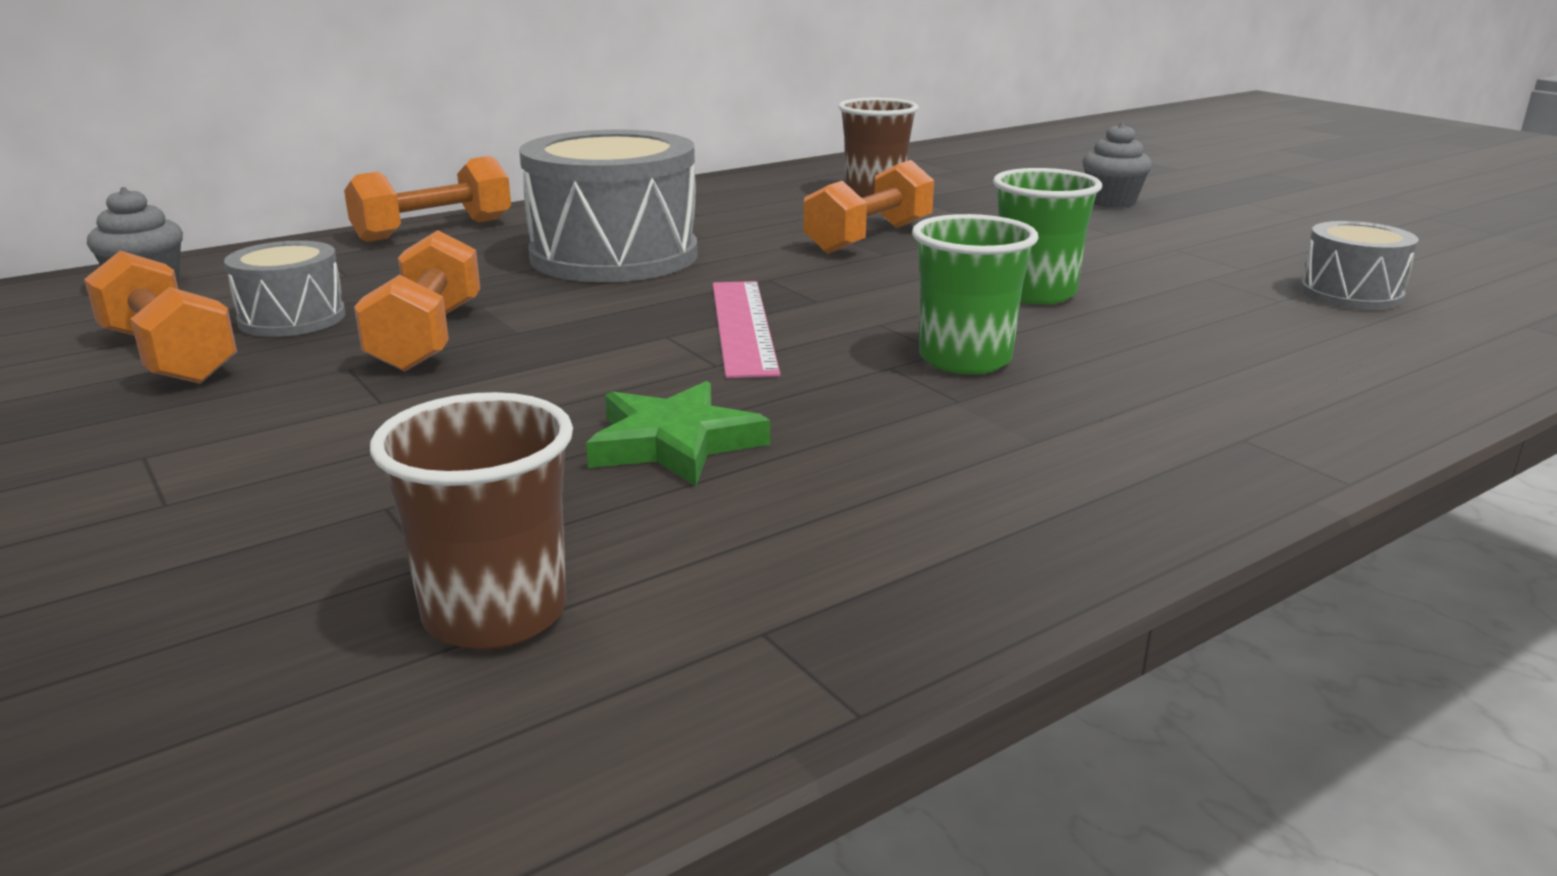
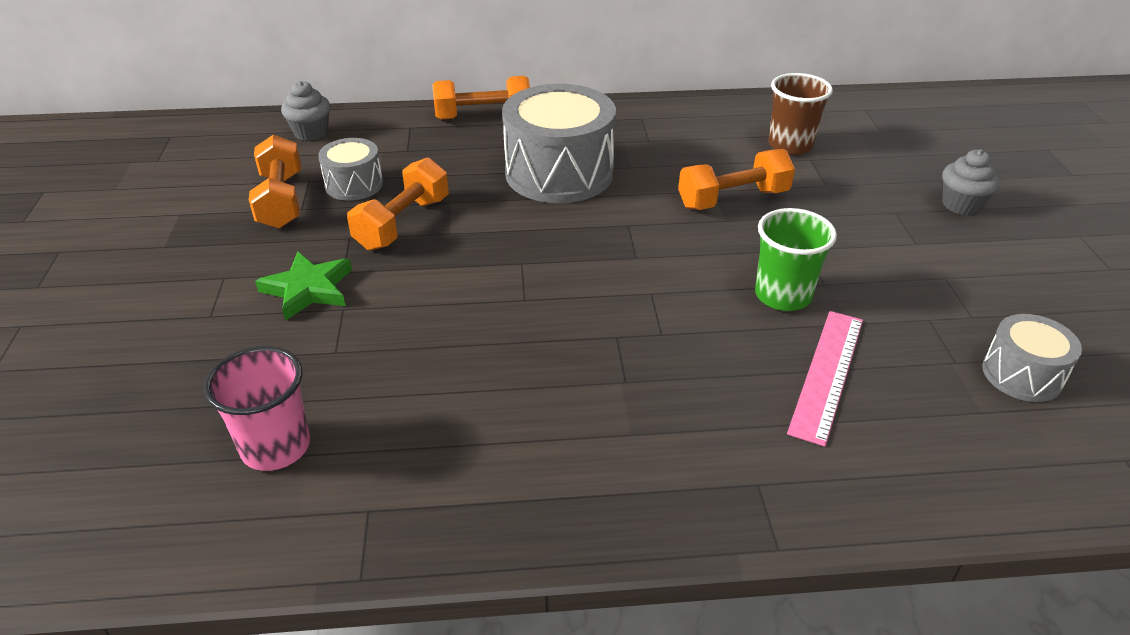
camera: 30 degrees right, 15 degrees up
brown cup [370,392,573,650] -> pink cup [204,346,310,471]
green star [586,381,770,486] -> green star moved to [255,252,352,321]
pink ruler [713,281,780,378] -> pink ruler moved to [787,311,863,447]
green cup [912,214,1039,374] -> none

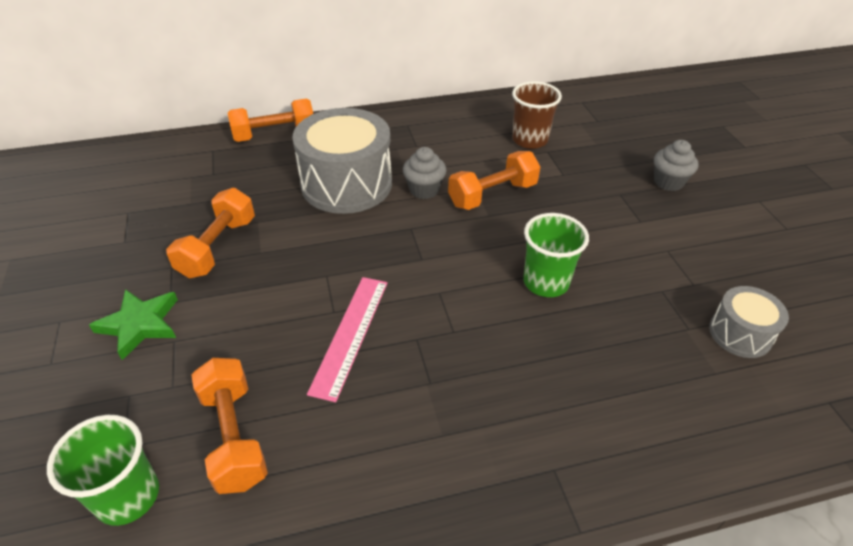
camera: 10 degrees left, 5 degrees up
pink cup [204,346,310,471] -> green cup [47,415,159,526]
orange dumbbell [249,135,301,229] -> orange dumbbell moved to [191,358,268,494]
grey cupcake [281,81,330,141] -> grey cupcake moved to [403,147,447,199]
grey drum [318,138,383,201] -> none
pink ruler [787,311,863,447] -> pink ruler moved to [307,277,388,402]

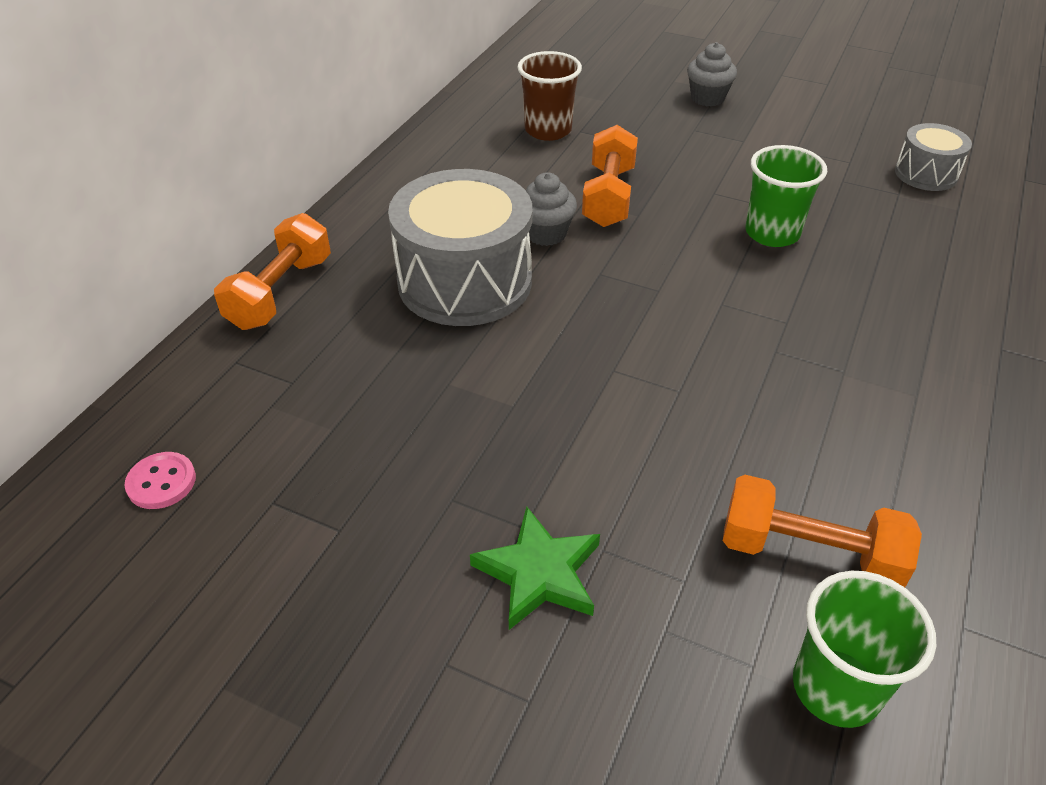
camera: 50 degrees left, 0 degrees up
orange dumbbell [166,188,255,279] -> none
pink ruler [307,277,388,402] -> none
none -> pink button [125,452,196,509]

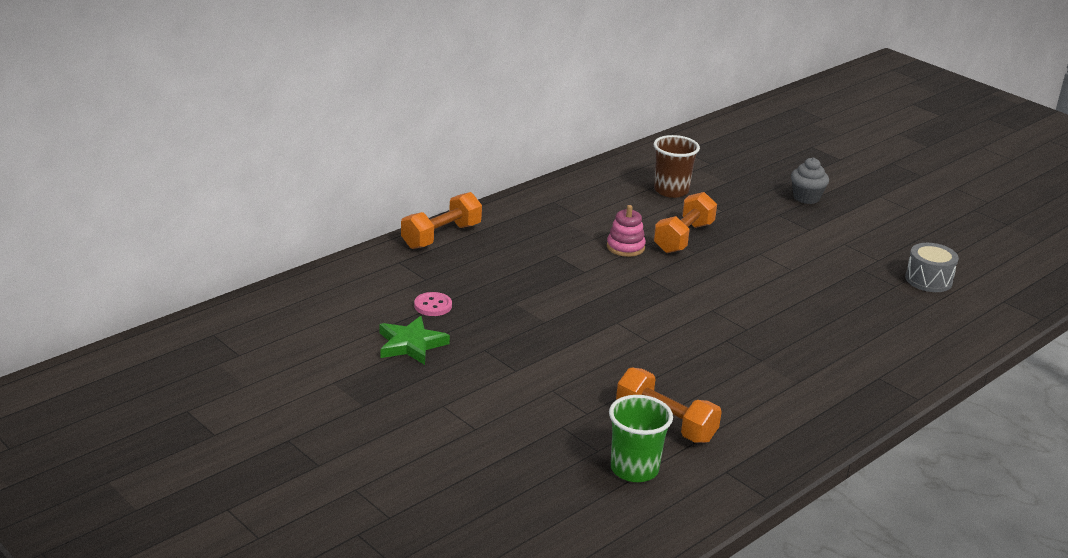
camera: 20 degrees right, 15 degrees down
pink button [125,452,196,509] -> pink button moved to [414,292,452,316]
grey drum [388,169,532,326] -> none
green star [470,506,600,630] -> green star moved to [380,316,450,365]
grey cupcake [525,172,577,246] -> pink stacking toy [607,205,646,257]
green cup [745,145,827,247] -> none

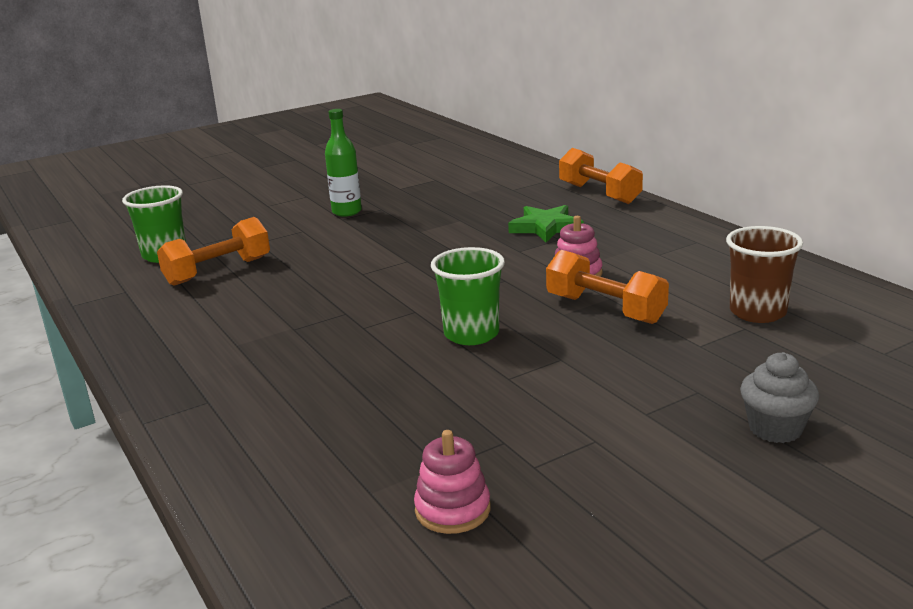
camera: 105 degrees right, 5 degrees down
green star [380,316,450,365] -> green star moved to [508,205,584,242]
pink button [414,292,452,316] -> none
grey drum [905,243,959,292] -> pink stacking toy [414,430,491,534]
none -> green bottle [325,109,362,217]
none -> green cup [431,247,505,345]

